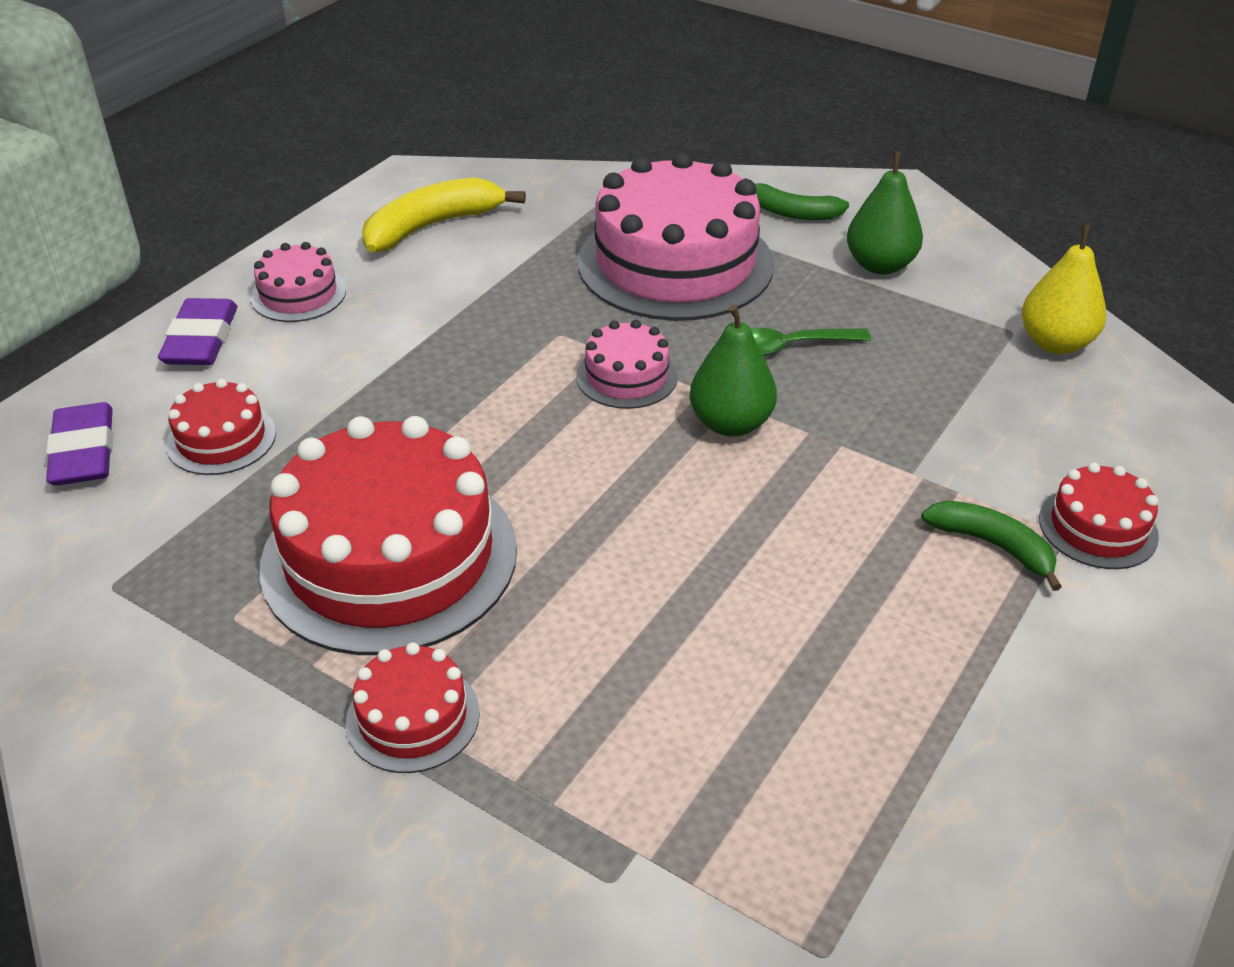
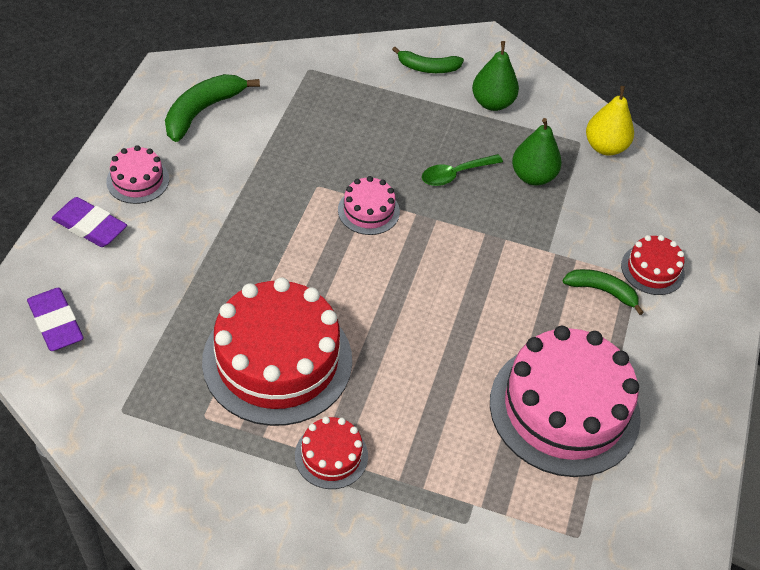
camera: 20 degrees left, 10 degrees up
purple eraser [158,298,238,365] -> purple eraser turned 45 degrees counterclockwise [51,197,127,247]
red cake [166,378,276,475] -> none
yellow banana [362,177,526,252] -> green banana [165,74,260,142]
pink cake [578,152,774,321] -> pink cake moved to [490,326,641,477]
green pear [690,305,777,437] -> green pear moved to [512,118,562,186]

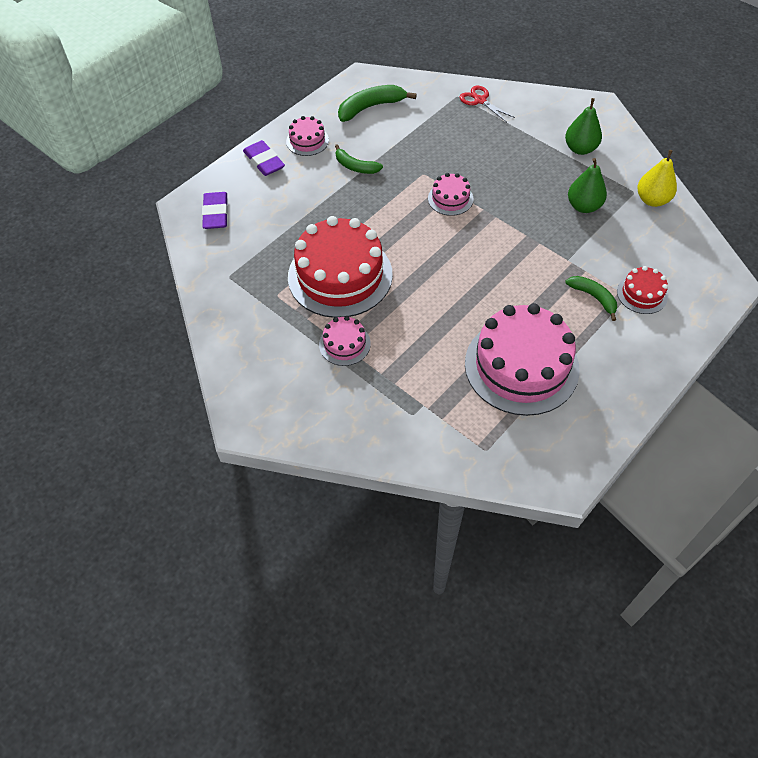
camera: 30 degrees right, 5 degrees up
red cake [295,417,368,489] -> pink cake [319,316,371,366]
green banana [392,47,464,73] -> green banana moved to [335,144,383,174]
green spoon [422,154,503,186] -> none
none -> red scissors [460,86,515,122]

